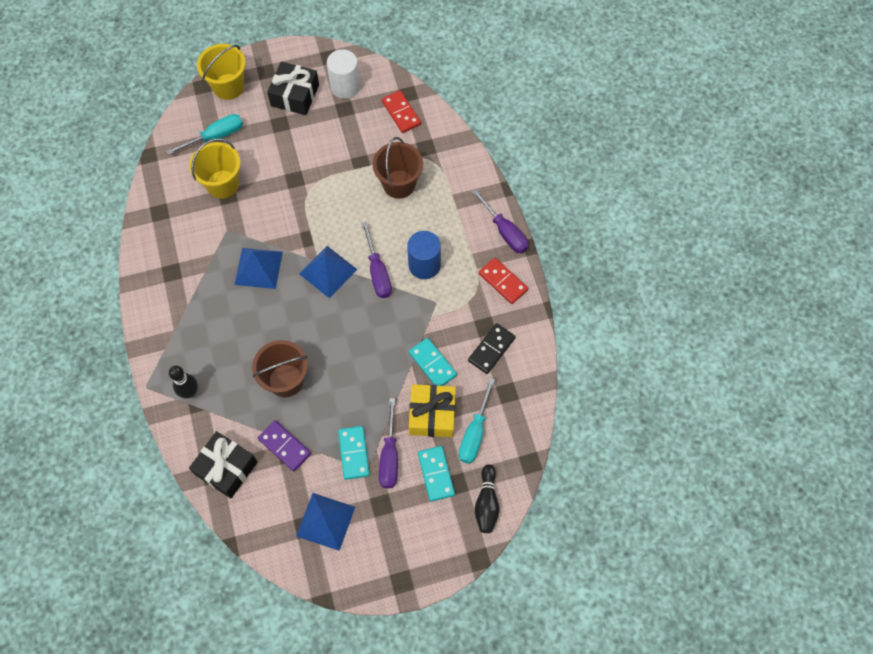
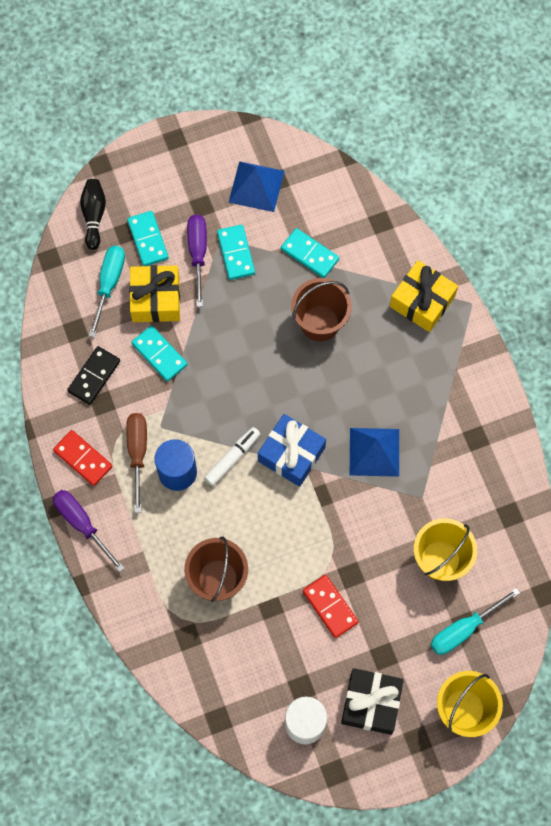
camera: 175 degrees right, 5 degrees up
black bowling pin [169,366,198,398] -> yellow gift [390,260,458,332]
black gift [189,431,257,498] -> none
purple domino [258,420,311,471] -> turquoise domino [281,228,339,278]
blue pyramid [299,246,358,298] -> blue gift [258,414,326,487]
purple screwdriver [362,222,392,298] -> white marker [204,427,260,486]
red domino [382,90,421,133] -> red domino moved to [303,575,359,638]
none -> brown screwdriver [126,413,147,513]

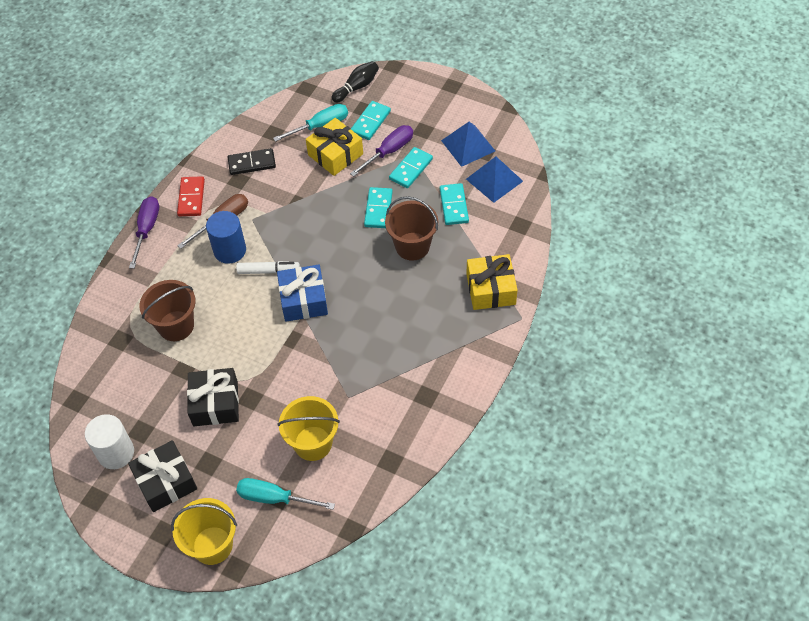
camera: 50 degrees right, 15 degrees down
turquoise domino [131,325,187,382] -> turquoise domino moved to [364,187,393,228]
red domino [303,575,359,638] -> black gift [187,368,239,426]
blue pyramid [350,428,399,477] -> blue pyramid moved to [466,156,523,203]

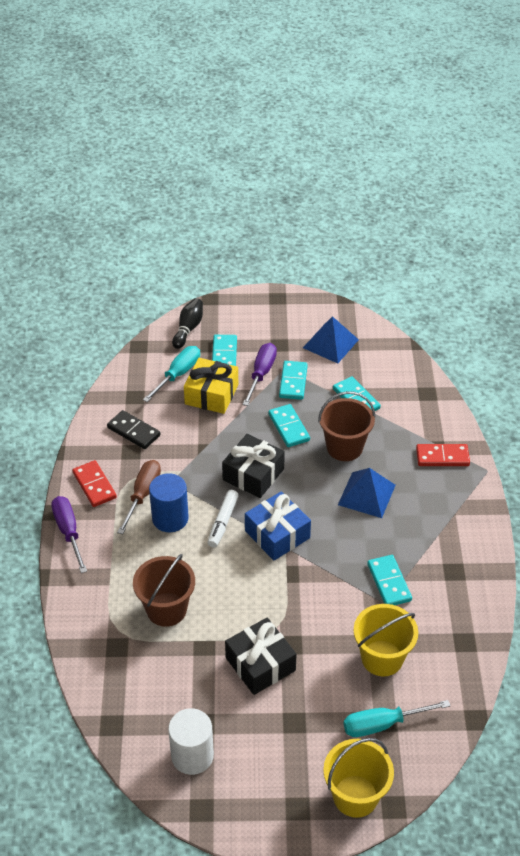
camera: 30 degrees left, 10 degrees down
black gift [128,440,197,512] -> black gift moved to [222,434,285,498]
black domino [228,148,276,175] -> black domino turned 75 degrees clockwise [107,410,161,449]
white marker [236,261,300,274] -> white marker turned 135 degrees clockwise [207,490,239,548]
blue pyramid [466,156,523,203] -> blue pyramid moved to [338,468,395,518]
yellow gift [466,254,518,310] -> red domino [416,444,470,466]
none -> turquoise domino [367,555,412,605]

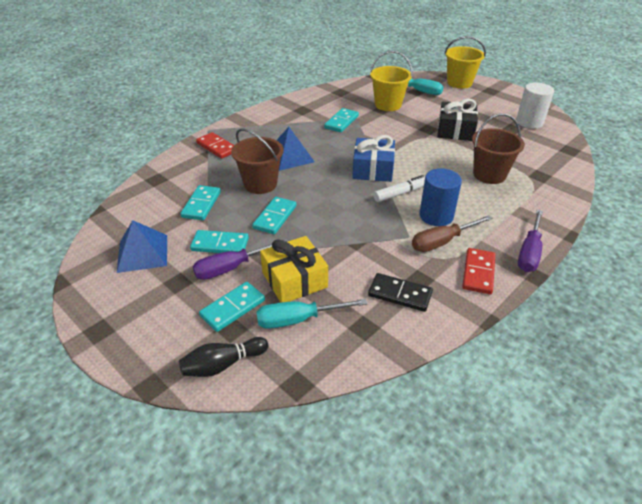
camera: 135 degrees left, 5 degrees down
black domino [107,410,161,449] -> black domino turned 60 degrees counterclockwise [368,273,433,312]
black gift [222,434,285,498] -> none
turquoise domino [279,361,308,400] -> turquoise domino turned 45 degrees clockwise [190,230,249,253]

